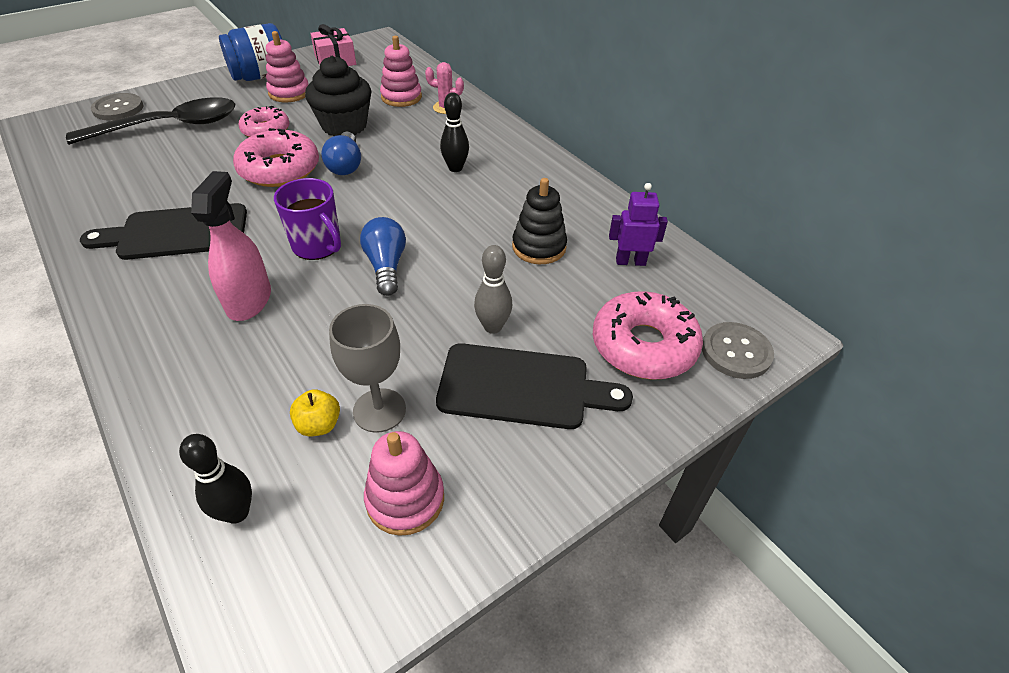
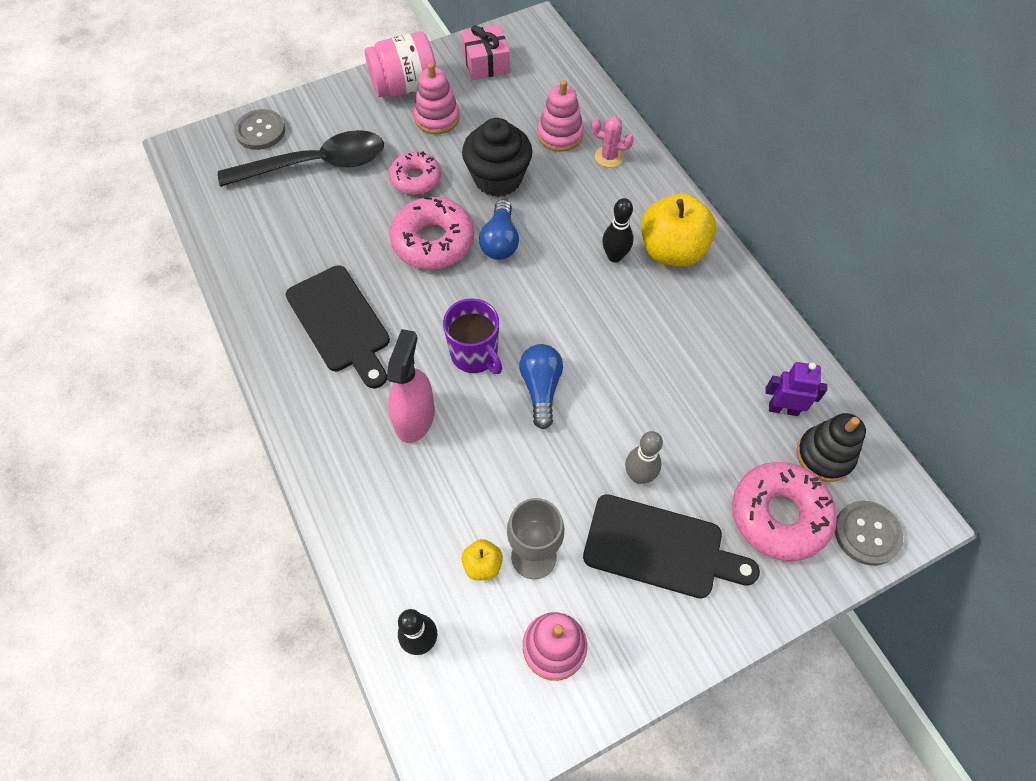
camera: 10 degrees right, 15 degrees up
black cutting board [80,203,247,260] -> black cutting board turned 120 degrees counterclockwise [286,265,390,388]
blue jar [219,23,282,81] -> pink jar [365,31,437,97]
black stacking toy [512,178,567,264] -> black stacking toy moved to [797,413,866,482]
none -> yellow apple [641,193,716,267]

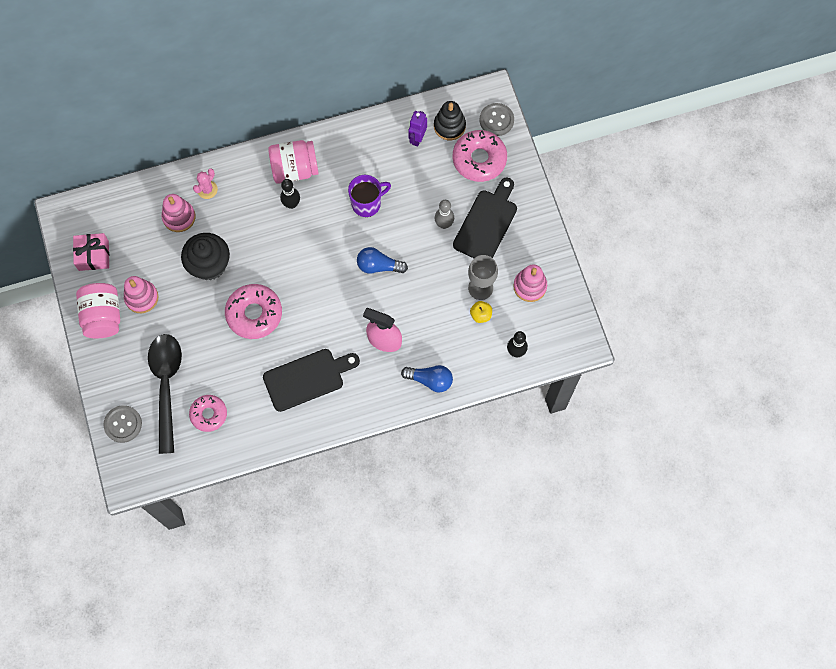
camera: 80 degrees left, 10 degrees up
pink donut [389,151,441,195] -> pink donut moved to [189,395,227,432]
purple mug [443,298,502,374] -> purple mug moved to [348,175,391,217]
blue light bulb [479,199,519,260] -> blue light bulb moved to [401,365,453,393]
yellow apple [641,193,716,267] -> pink jar [268,140,319,184]

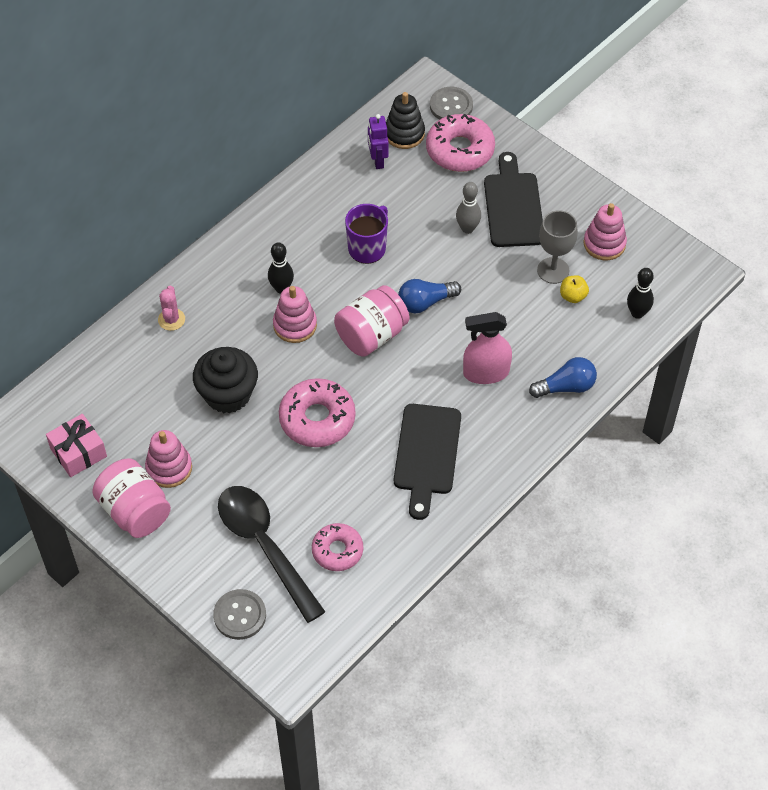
camera: 30 degrees left, 15 degrees down
pink stacking toy [162,194,195,232] -> pink stacking toy moved to [273,286,317,343]
black cutting board [263,349,360,412] -> black cutting board turned 150 degrees clockwise [394,404,461,520]
pink jar [268,140,319,184] -> pink jar moved to [334,285,409,357]

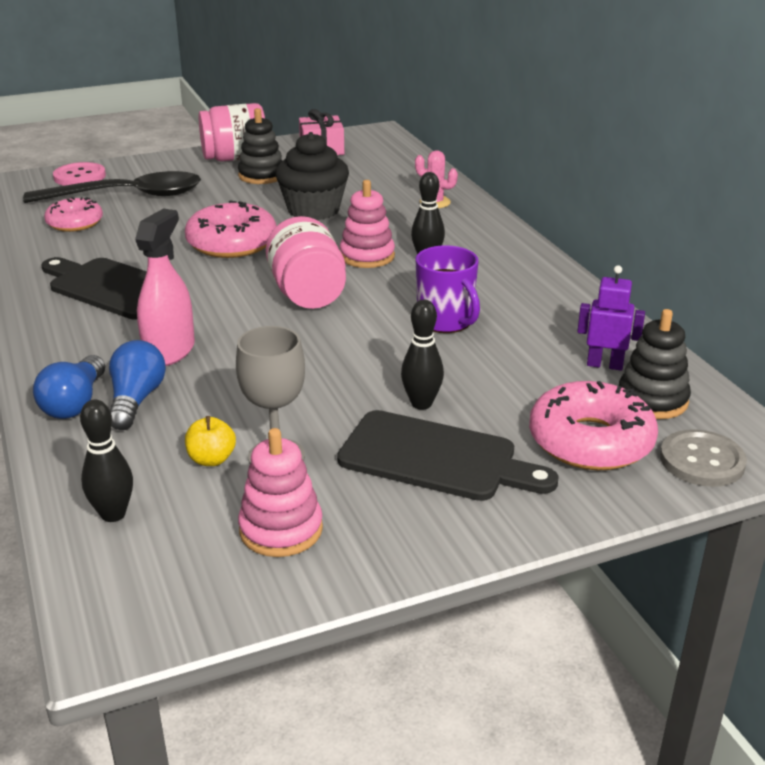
camera: 115 degrees right, 25 degrees down
pink stacking toy [145,430,192,488] -> black stacking toy [238,108,283,184]
grey button [213,589,266,640] -> pink button [53,162,106,186]
blue light bulb [398,279,461,313] -> blue light bulb moved to [109,340,166,430]
grey bowling pin [456,182,481,234] -> black bowling pin [401,300,444,410]

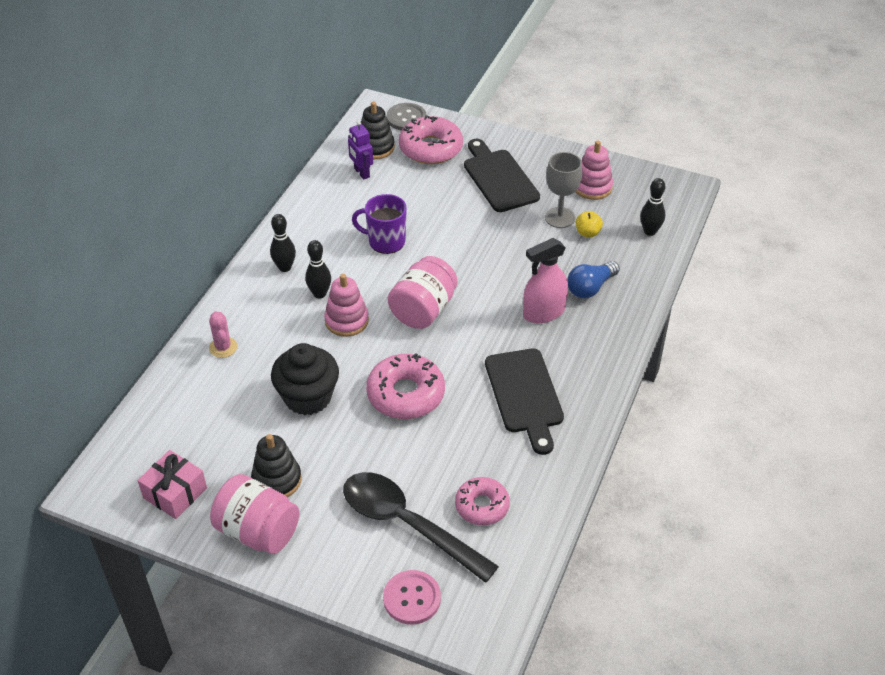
camera: 135 degrees left, 15 degrees up
blue light bulb [33,355,105,419] -> none
black bowling pin [401,300,444,410] -> black bowling pin moved to [270,214,296,272]
purple mug [415,246,480,333] -> purple mug turned 90 degrees counterclockwise [352,194,407,254]

